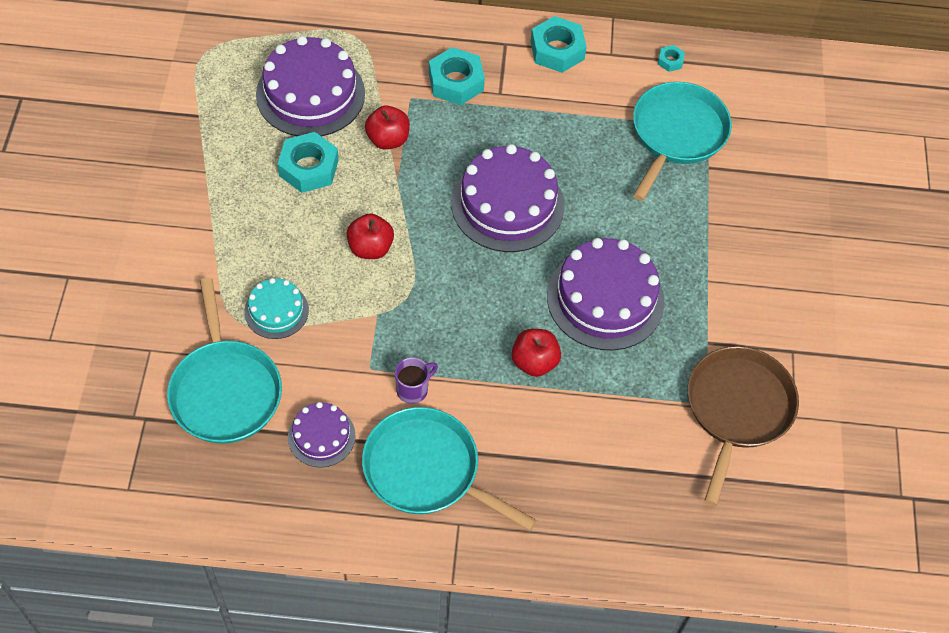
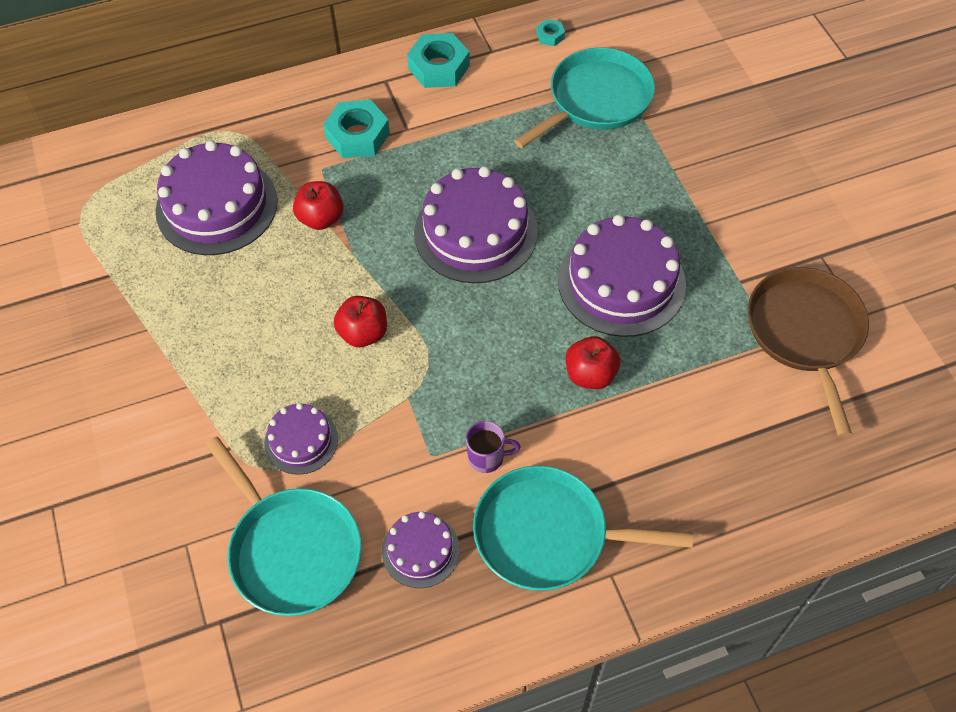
camera: 20 degrees left, 0 degrees up
turquoise cake [244,278,309,339] -> purple cake [264,403,338,475]
turquoise nut [277,132,339,193] -> none
purple mug [395,357,438,404] -> purple mug turned 60 degrees clockwise [466,421,521,473]
turquoise pan [633,82,732,201] -> turquoise pan turned 45 degrees clockwise [514,48,655,148]

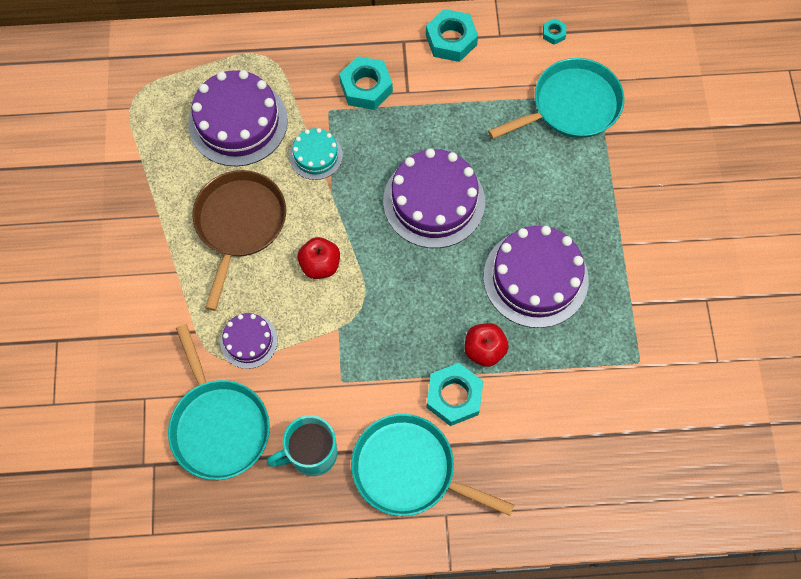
camera: 15 degrees right, 10 degrees up
red apple [293,181,344,230] -> turquoise cake [289,128,343,180]
purple cake [382,511,460,588] -> turquoise mug [266,415,337,476]
purple mug [466,421,521,473] -> none
brown pan [748,267,869,437] -> brown pan moved to [192,170,286,311]
none -> turquoise nut [426,363,483,426]

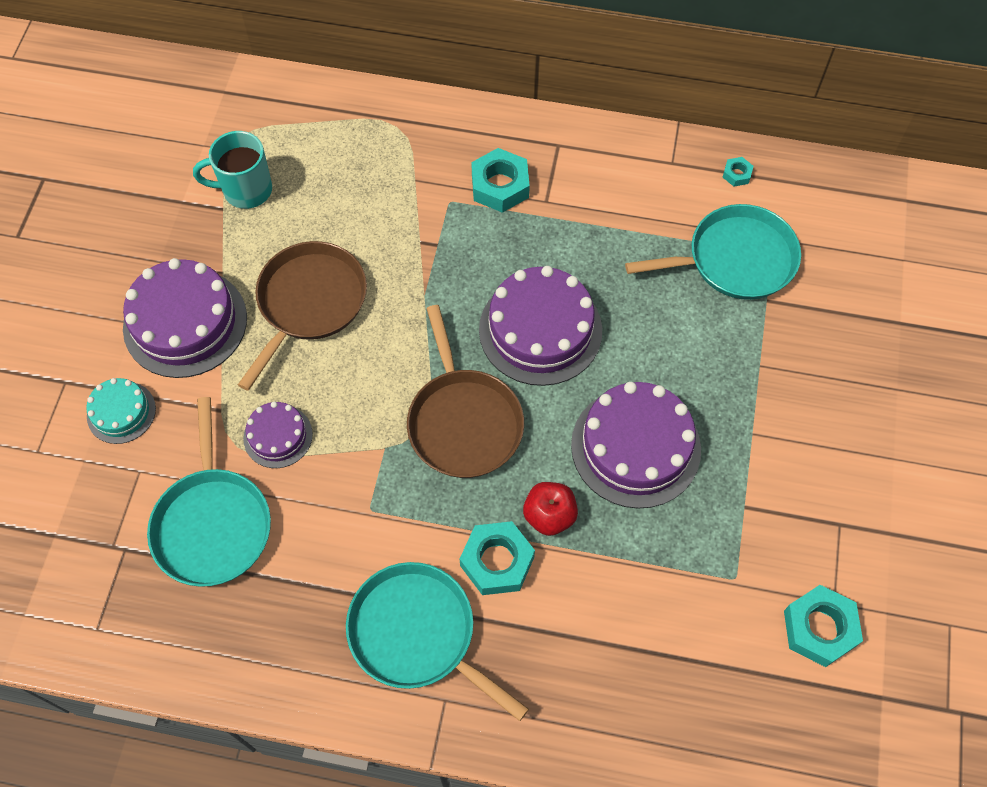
camera: 15 degrees right, 5 degrees down
purple cake [188,70,288,167] -> purple cake moved to [123,258,247,378]
turquoise mug [266,415,337,476] -> turquoise mug moved to [193,131,272,209]
turquoise cake [289,128,343,180] -> turquoise cake moved to [86,378,156,444]
red apple [297,237,340,279] -> none
turquoise nut [426,9,478,62] -> turquoise nut moved to [784,585,863,667]
none -> brown pan [407,305,524,478]

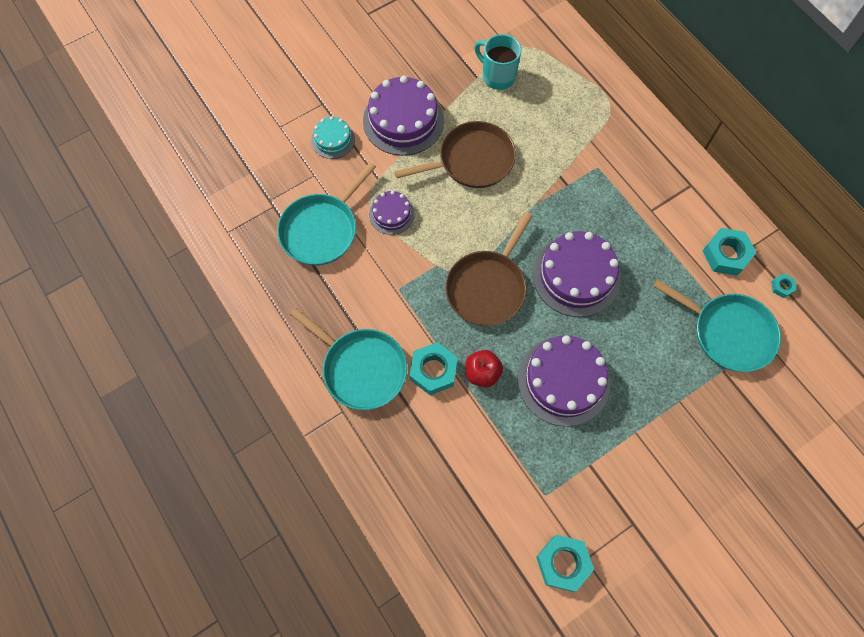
camera: 45 degrees right, 5 degrees up
turquoise pan [346,562,529,721] -> turquoise pan turned 135 degrees clockwise [290,308,407,410]
turquoise nut [471,148,530,213] -> turquoise nut moved to [703,228,757,276]

